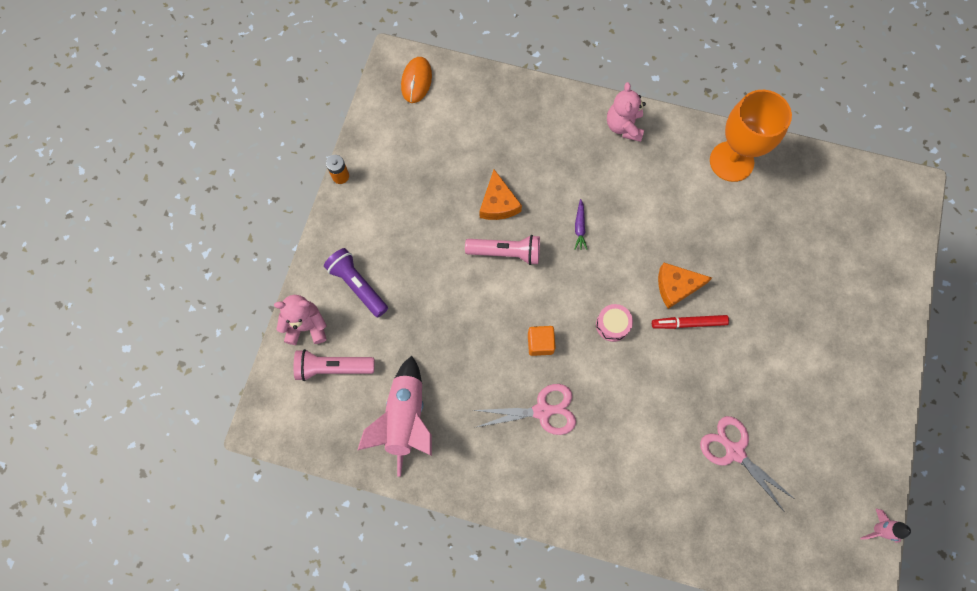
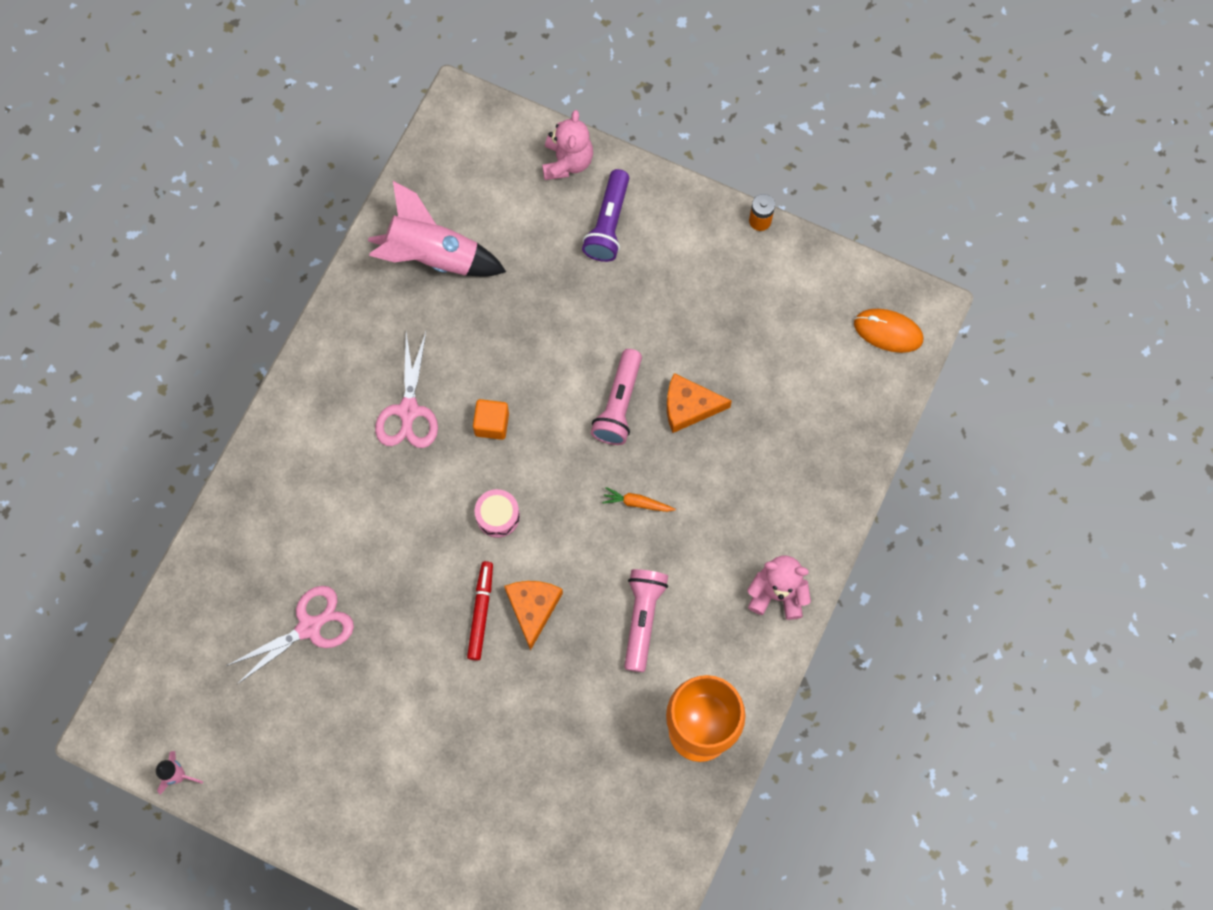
camera: 100 degrees right, 0 degrees up
pink flashlight [294,349,375,381] -> pink flashlight moved to [624,569,668,672]
purple flashlight [324,248,388,318] -> purple flashlight turned 135 degrees clockwise [582,169,629,262]
purple carrot [574,199,587,250] -> orange carrot [602,487,676,512]

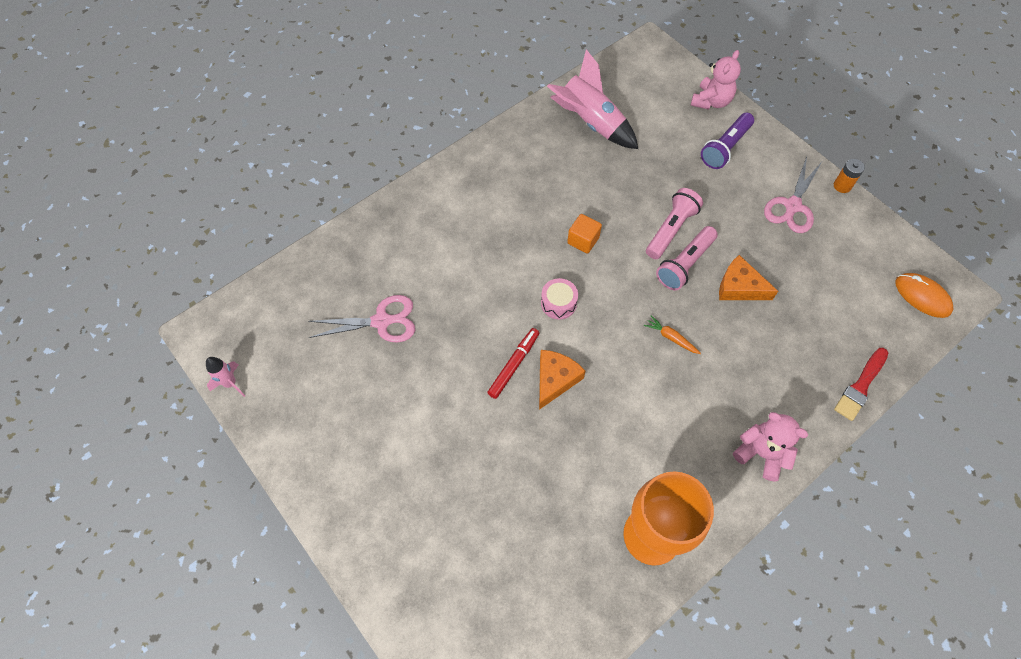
camera: 25 degrees right, 10 degrees down
pink scissors [375,332,438,448] -> pink scissors moved to [764,156,822,233]
pink flashlight [624,569,668,672] -> pink flashlight moved to [646,188,703,259]
none -> red brush [834,348,888,421]

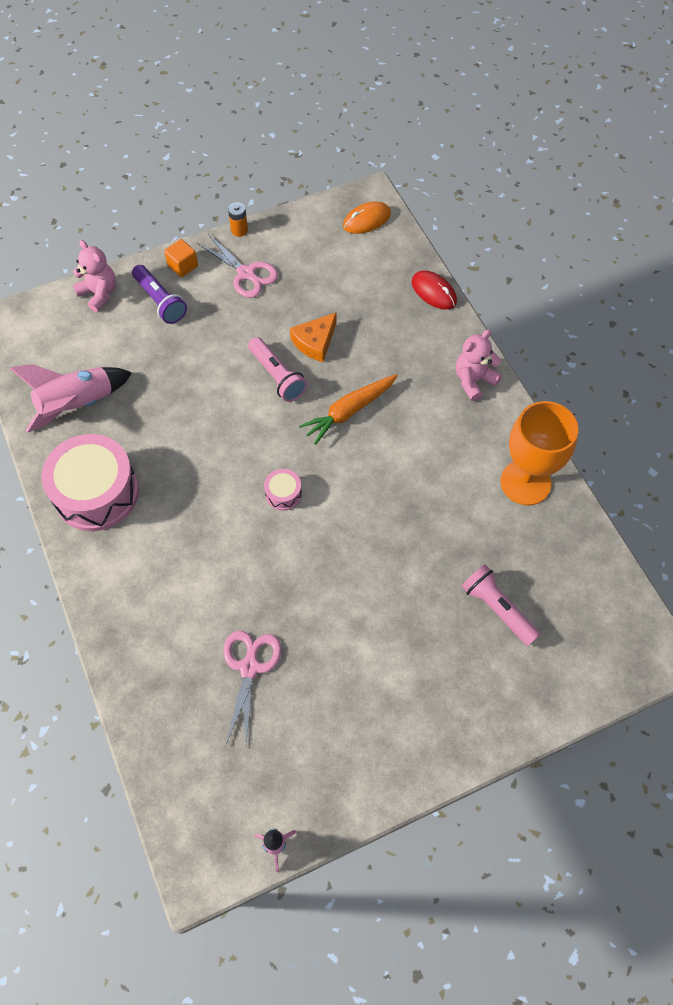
camera: 75 degrees left, 0 degrees up
red marker [487,328,539,399] -> none
orange cheese [539,350,586,410] -> none
orange cube [567,214,602,253] -> orange cube moved to [164,239,198,277]
orange carrot [644,315,701,354] -> orange carrot [299,374,398,445], size x1.96
pink flashlight [646,188,703,259] -> pink flashlight moved to [461,565,540,646]
red brush [834,348,888,421] -> red mouse [412,270,457,310]
none -> pink drum [41,434,139,531]

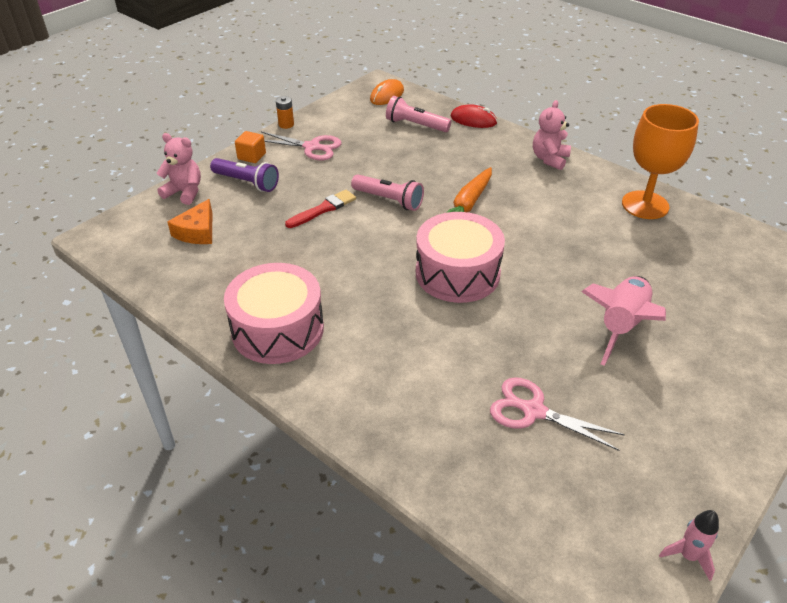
camera: 25 degrees left, 20 degrees down
pink rocket [10,364,132,433] -> pink rocket moved to [581,276,666,366]
pink scissors [224,631,281,745] -> pink scissors turned 45 degrees counterclockwise [490,377,625,451]
pink drum [264,469,302,511] -> pink drum [416,212,505,303], size x2.30
orange cheese [290,313,336,362] -> orange cheese moved to [167,199,212,244]
pink flashlight [461,565,540,646] -> pink flashlight moved to [386,96,451,132]
none -> red brush [285,190,356,228]

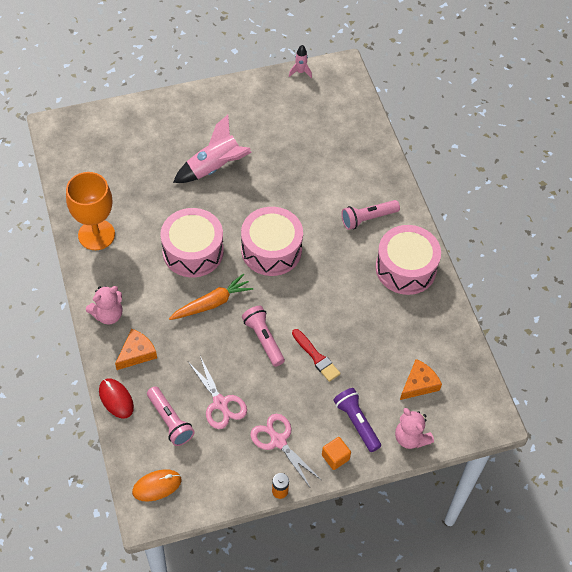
camera: 150 degrees left, 15 degrees up
red brush [285,190,356,228] -> red brush turned 120 degrees counterclockwise [292,329,341,382]
pink scissors [490,377,625,451] -> pink scissors moved to [188,356,247,429]
none -> orange cheese [115,329,157,370]
none -> pink drum [161,208,224,277]
none -> pink flashlight [341,200,400,230]

